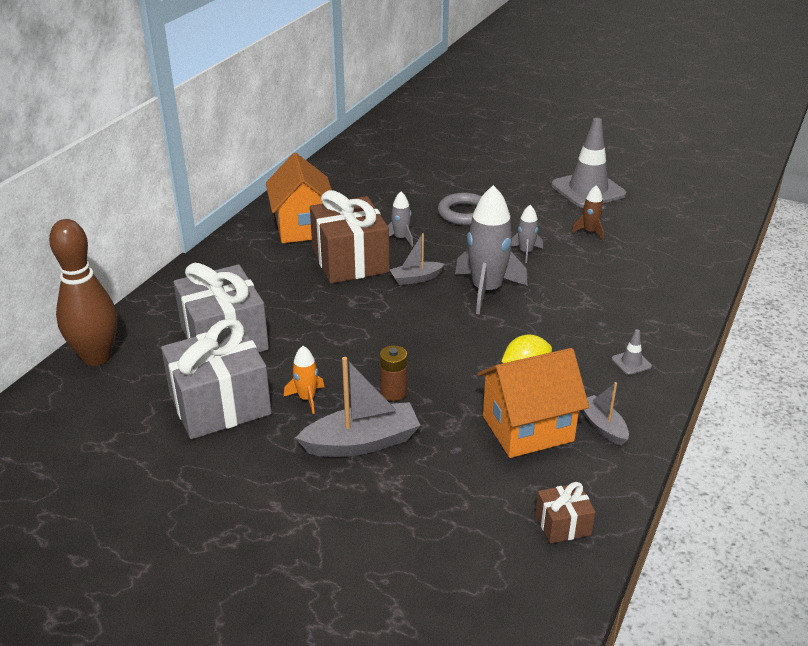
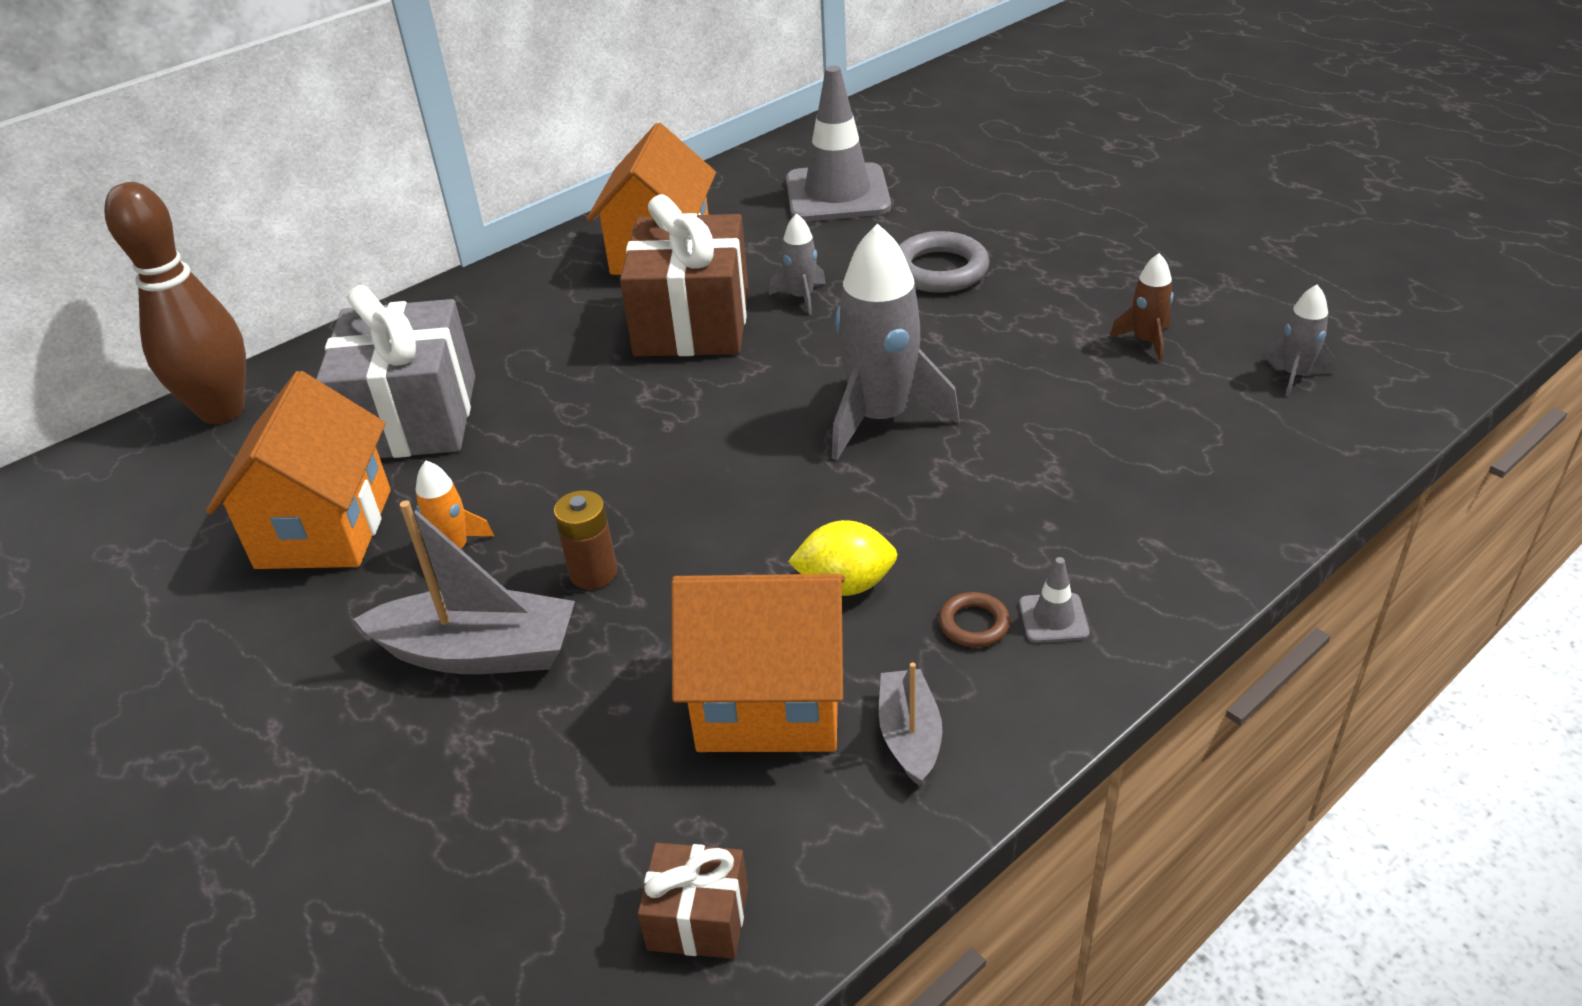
camera: 25 degrees right, 5 degrees up
grey gift [161,318,272,439] -> orange house [206,371,391,569]
grey boat [390,233,445,285] -> none
grey rocket [511,205,543,263] -> grey rocket moved to [1265,285,1335,396]
grey traffic cone [551,118,626,208] -> grey traffic cone moved to [786,66,891,222]
none -> brown ring [939,592,1010,647]

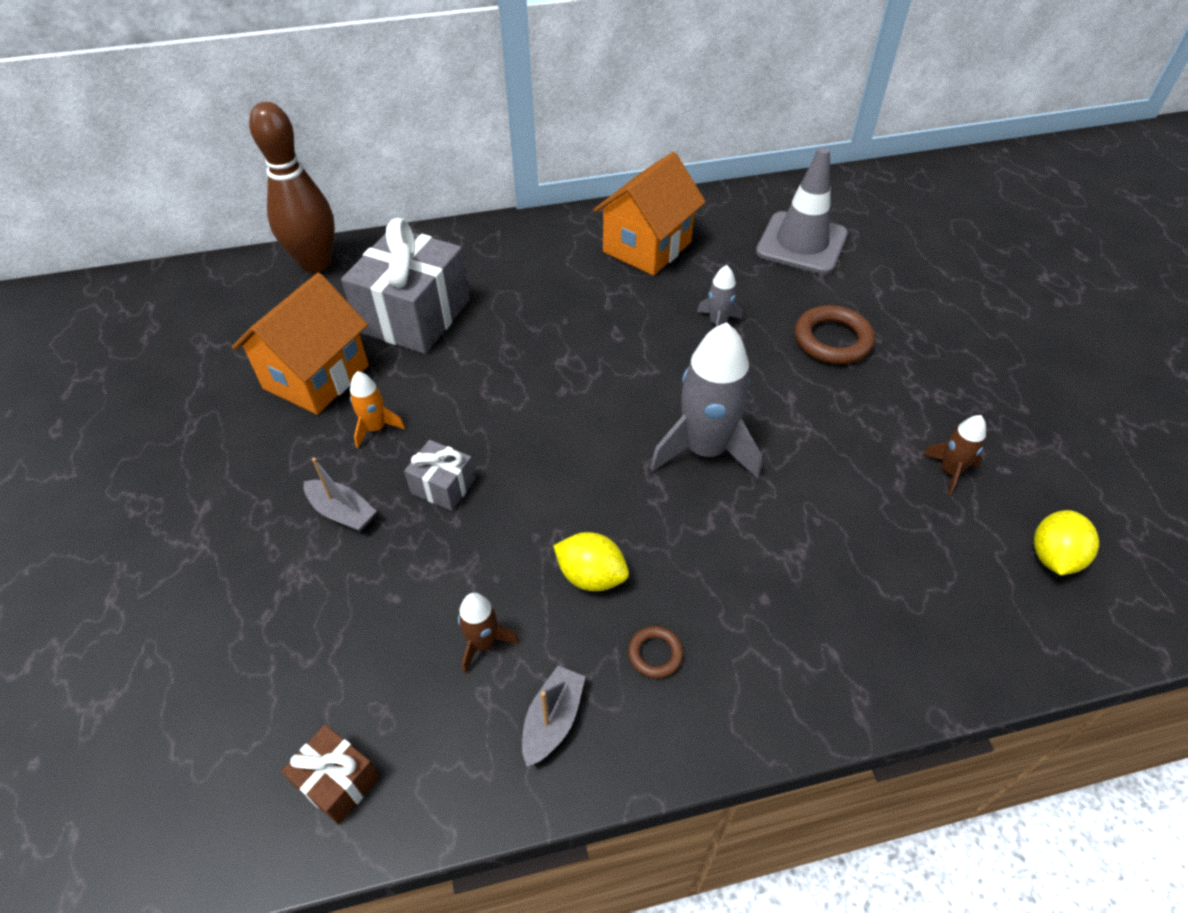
camera: 25 degrees right, 10 degrees up
grey boat [354,500,575,674] -> grey boat [304,458,377,532], size x0.58
brown battery [554,490,617,589] -> grey gift [404,440,475,511]
brown gift [620,194,749,356] -> none
orange house [671,574,845,752] -> brown rocket [458,593,519,673]
grey ring [899,231,990,293] -> brown ring [795,305,875,364]
grey traffic cone [1019,557,1090,643] -> none
grey rocket [1265,285,1335,396] -> yellow lemon [1034,510,1099,575]

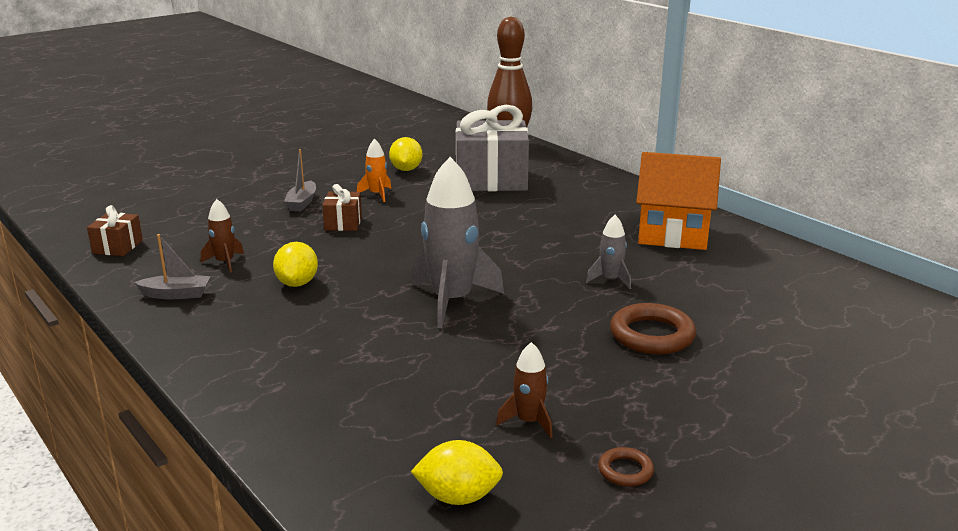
camera: 65 degrees right, 25 degrees down
orange house [232,273,369,415] -> yellow lemon [389,137,422,171]
grey gift [404,440,475,511] -> brown gift [322,184,362,231]
brown ring [628,626,683,678] -> brown ring moved to [598,447,654,487]
grey traffic cone [756,147,848,274] -> none

